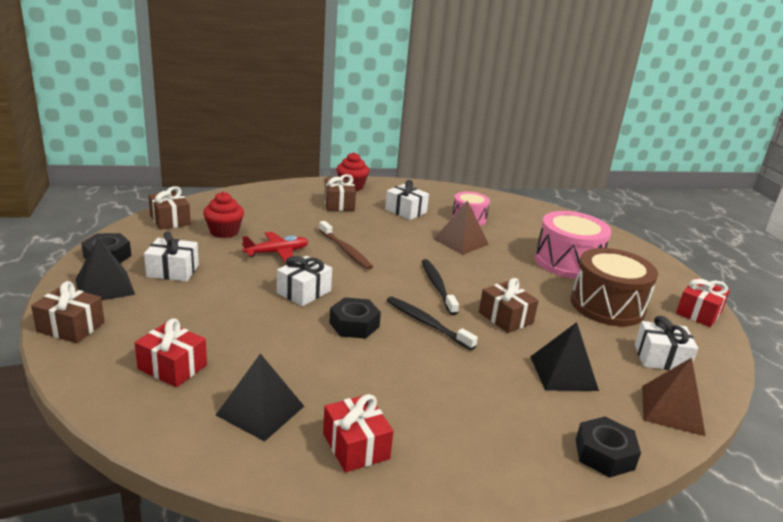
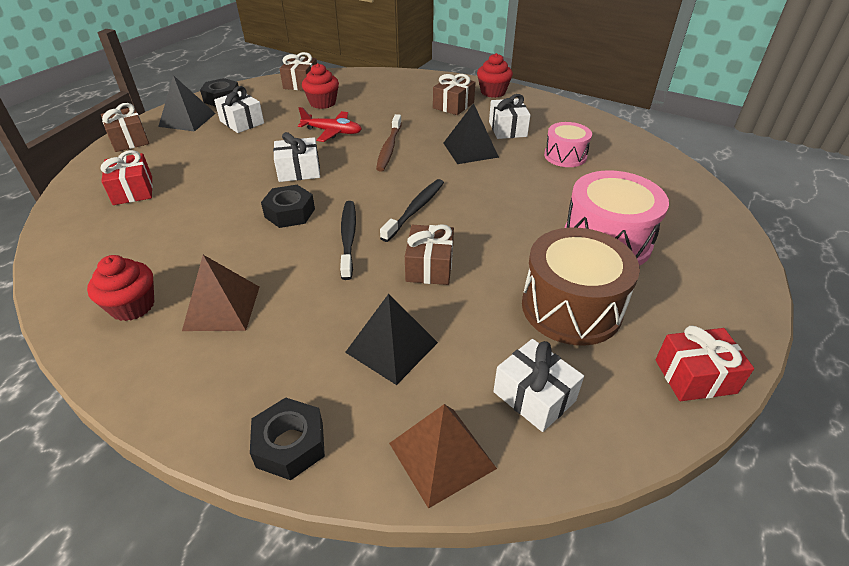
camera: 45 degrees right, 15 degrees up
black pyramid [216,353,304,441] -> black pyramid moved to [443,103,499,164]
red gift [323,394,394,472] -> red cupcake [87,255,154,321]
brown pyramid [434,200,489,255] -> brown pyramid moved to [182,255,259,331]

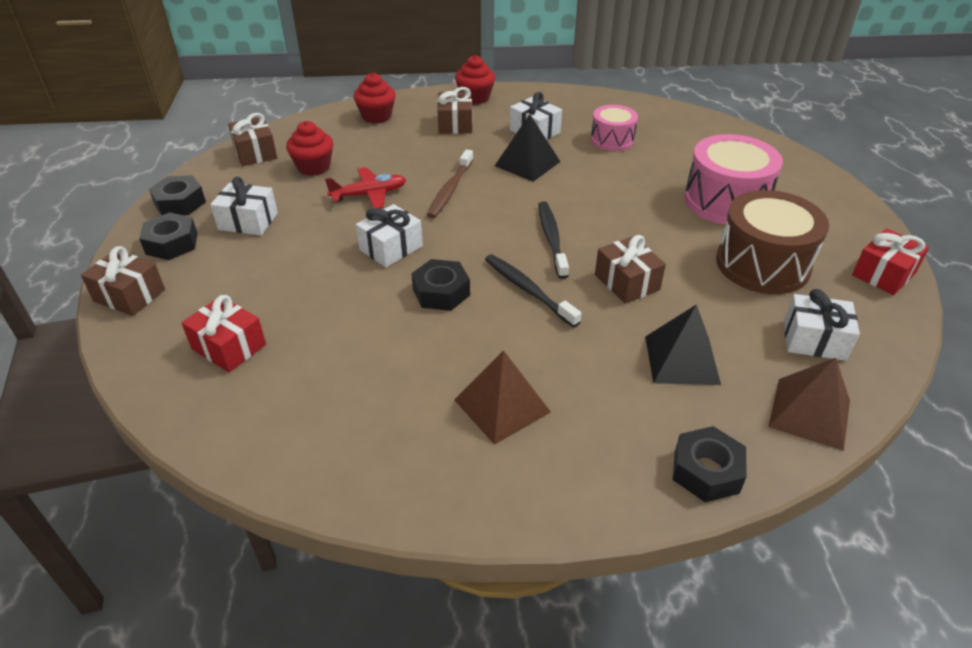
camera: 35 degrees left, 0 degrees up
red cupcake [87,255,154,321] -> red cupcake moved to [354,73,396,124]
black pyramid [158,75,216,132] -> black nut [139,212,198,260]
brown toothbrush [376,114,402,172] -> brown toothbrush turned 45 degrees clockwise [427,149,473,218]

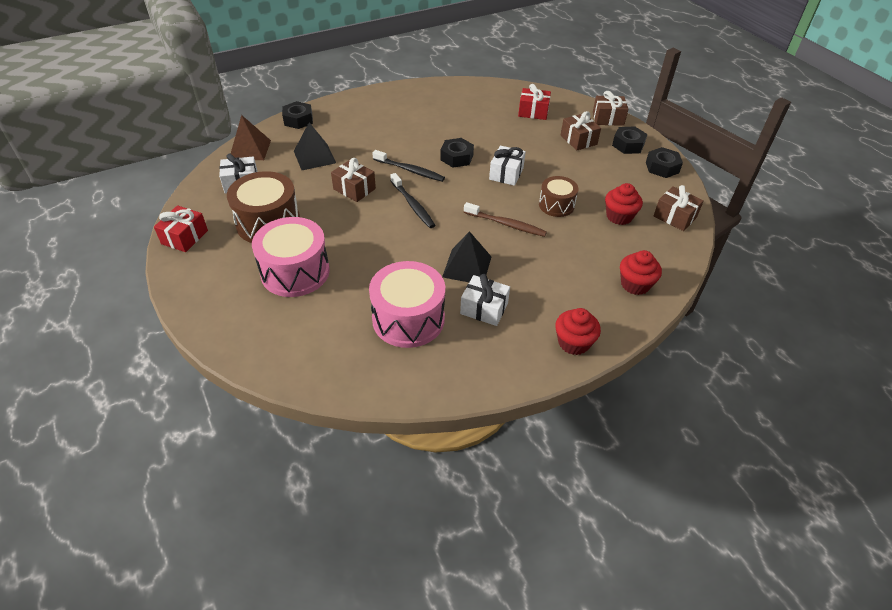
camera: 155 degrees right, 5 degrees up
white gift [210,177,278,235] -> none
red plane [325,167,406,209] -> brown drum [539,176,579,217]
brown toothbrush [427,149,473,218] -> brown toothbrush turned 120 degrees clockwise [464,202,547,237]
brown gift [437,87,472,134] -> brown gift moved to [561,111,601,150]
brown pyramid [454,350,551,445] -> none
pink drum [591,105,638,151] -> pink drum [369,261,445,348], size x1.69

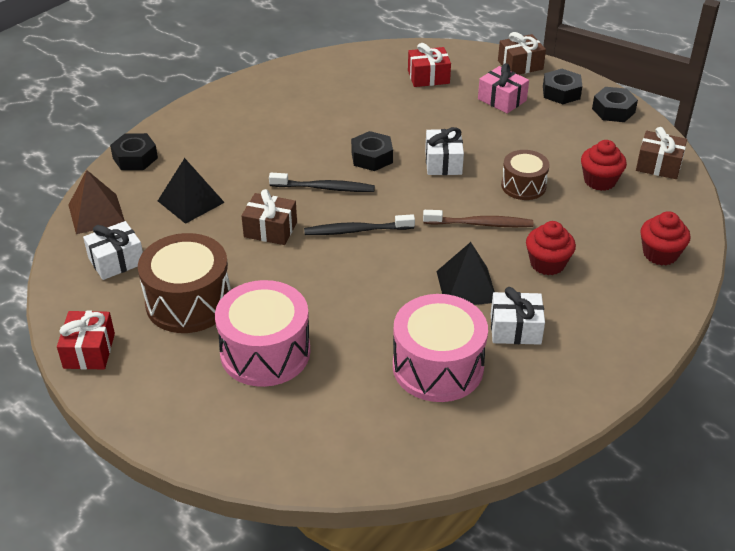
camera: 20 degrees left, 5 degrees down
black toothbrush [390,173,435,228] -> black toothbrush turned 135 degrees clockwise [304,214,415,235]
red cupcake [555,308,601,355] -> red cupcake moved to [526,221,576,275]
brown gift [561,111,601,150] -> pink gift [478,63,529,114]

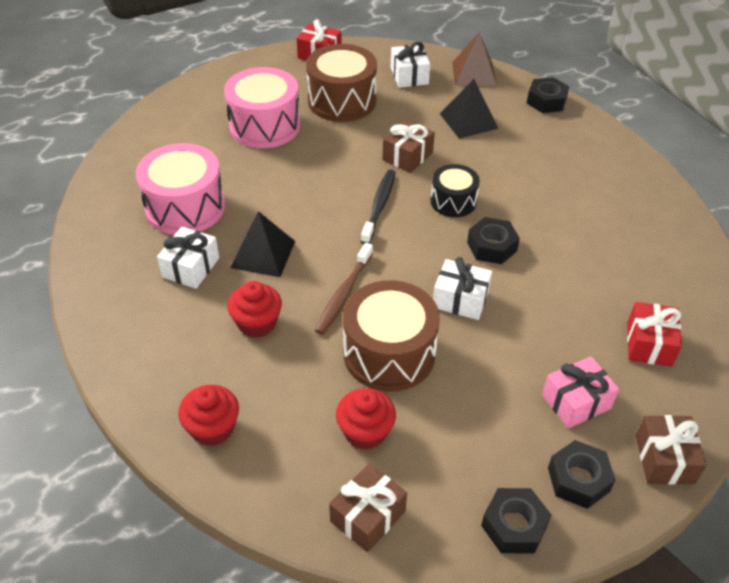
camera: 110 degrees right, 5 degrees up
black toothbrush [269,173,375,192] -> black drum [431,164,480,217]
brown drum [501,150,550,200] -> brown drum [343,280,440,392], size x1.69

